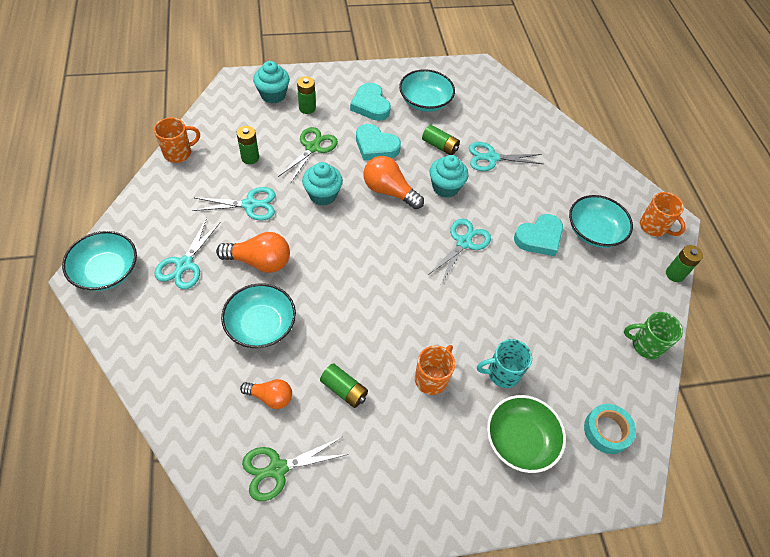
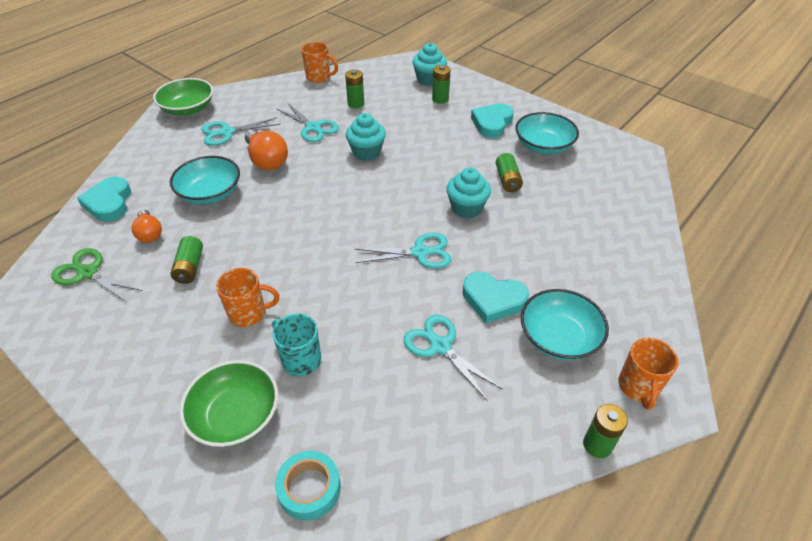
camera: 55 degrees right, 10 degrees down
turquoise bowl [62,231,137,291] -> green bowl [153,78,213,115]
green scissors [278,127,338,184] -> none
turquoise heart [356,124,401,160] -> turquoise heart moved to [77,177,131,222]
orange light bulb [364,156,424,209] -> none
turquoise scissors [469,142,543,171] -> turquoise scissors moved to [404,315,503,401]
green mug [624,312,683,359] -> none

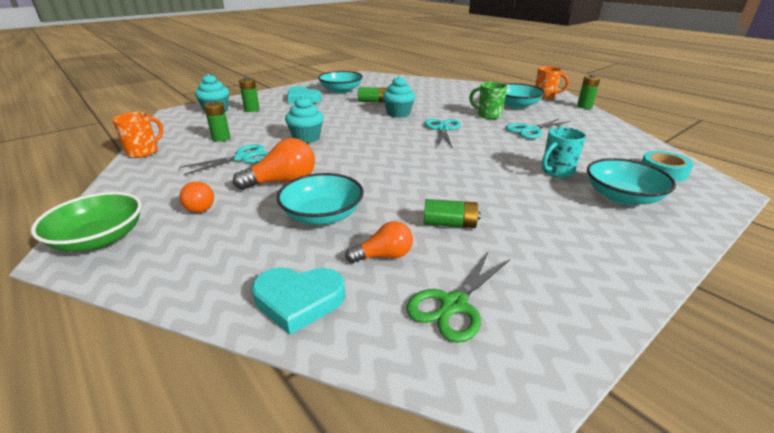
camera: 80 degrees left, 15 degrees down
green bowl [180,360,278,447] -> turquoise bowl [587,158,676,205]
turquoise scissors [201,117,280,146] -> orange light bulb [179,181,214,213]
orange mug [216,268,279,327] -> none
turquoise heart [463,272,529,323] -> green mug [469,82,507,119]

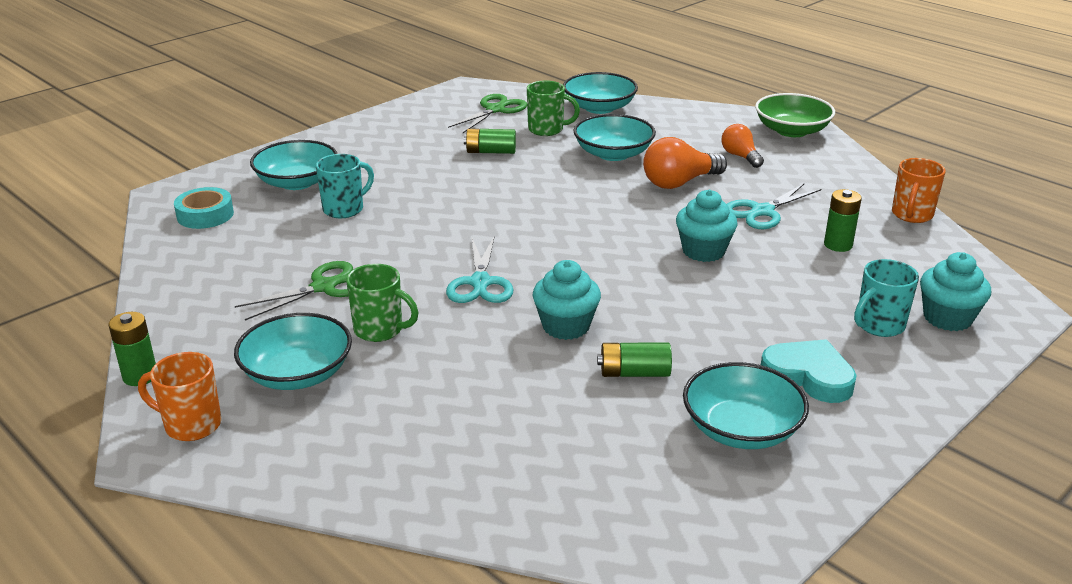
camera: 175 degrees right, 0 degrees up
green battery [239,77,260,112] -> turquoise mug [854,259,919,337]
turquoise heart [252,267,345,335] -> turquoise bowl [563,72,638,114]
orange light bulb [345,221,413,263] -> green mug [527,81,580,136]
turquoise scissors [505,119,570,139] -> green scissors [235,261,353,320]

